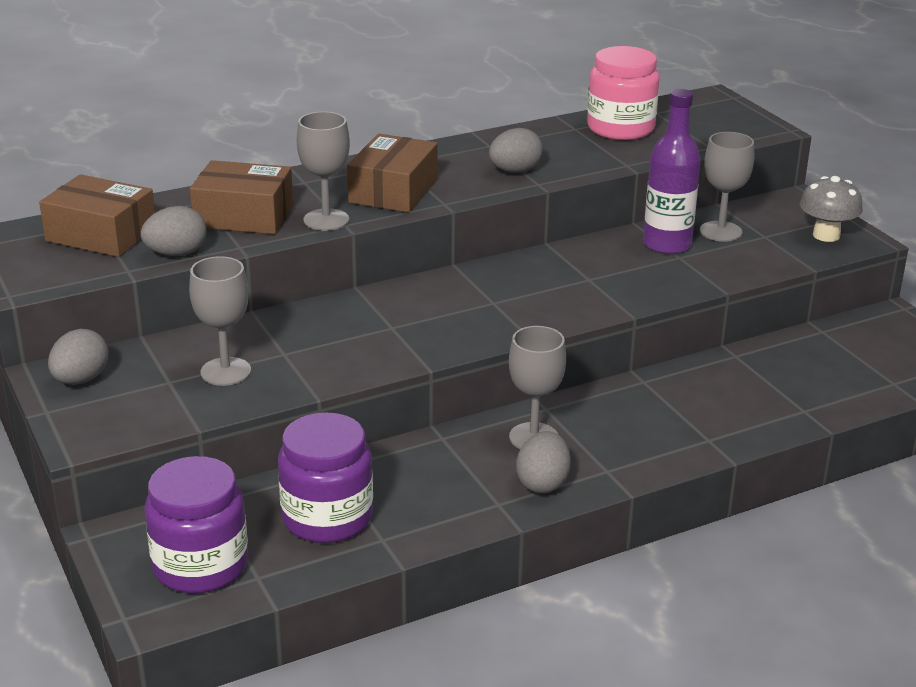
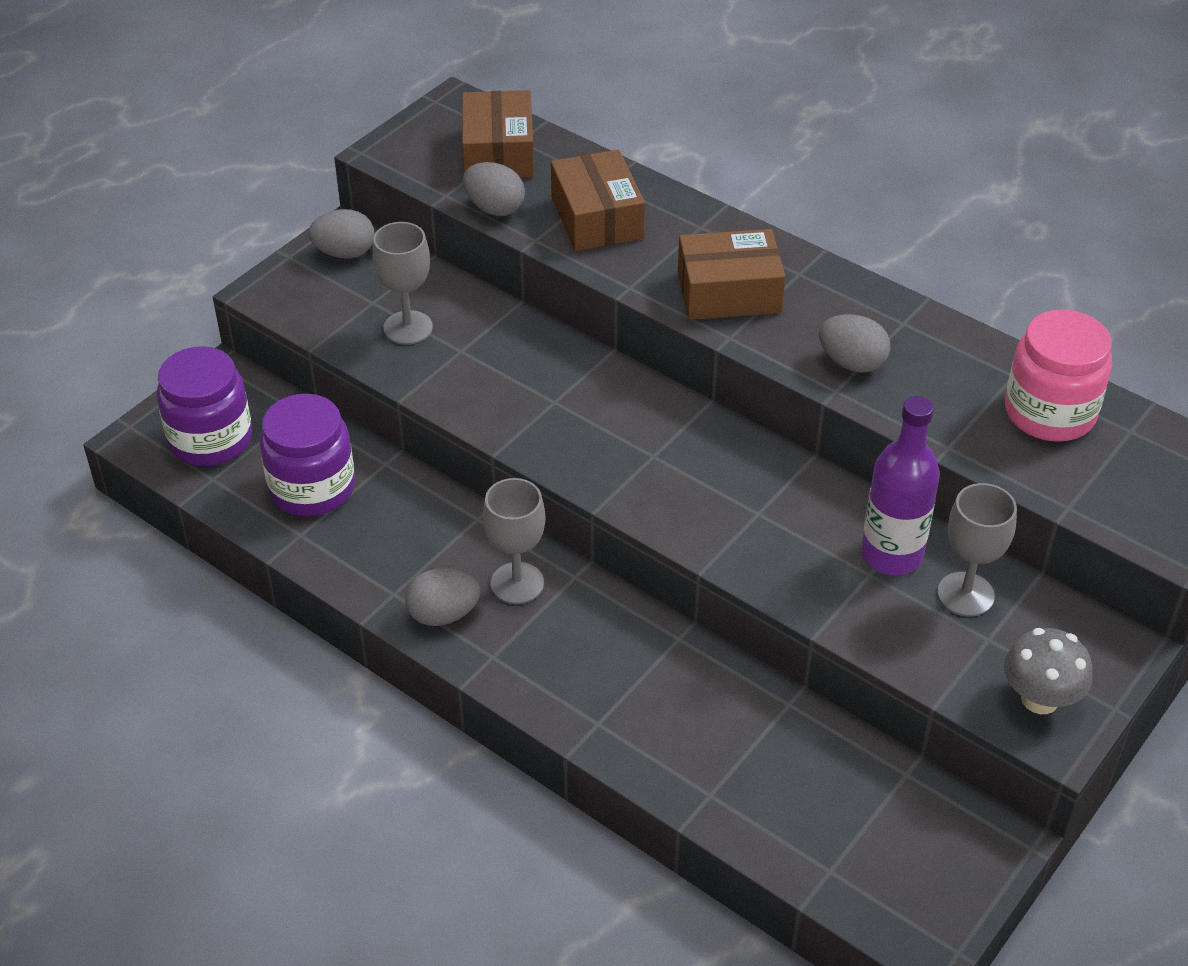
camera: 65 degrees right, 15 degrees up
grey goblet [297,112,350,231] -> none

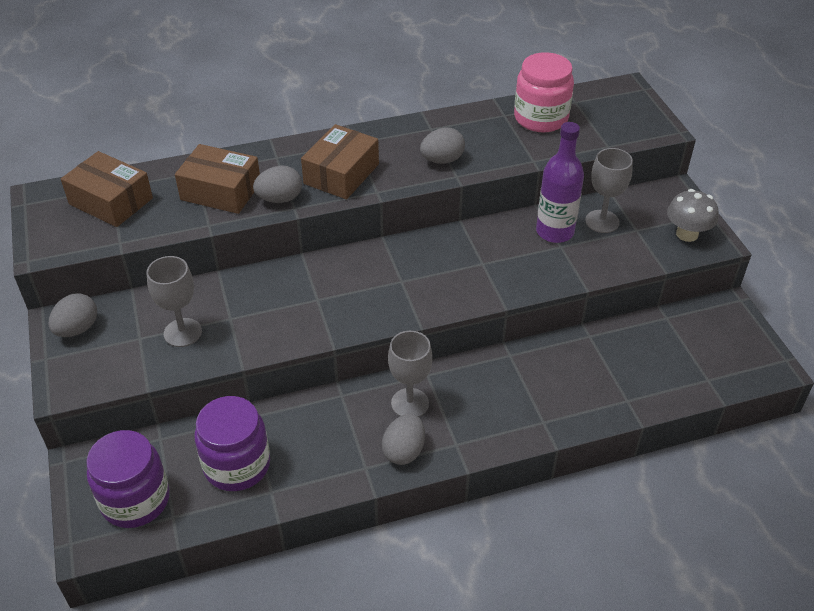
camera: 55 degrees left, 0 degrees up
grey egg [463,162,525,216] -> grey egg moved to [253,165,302,203]

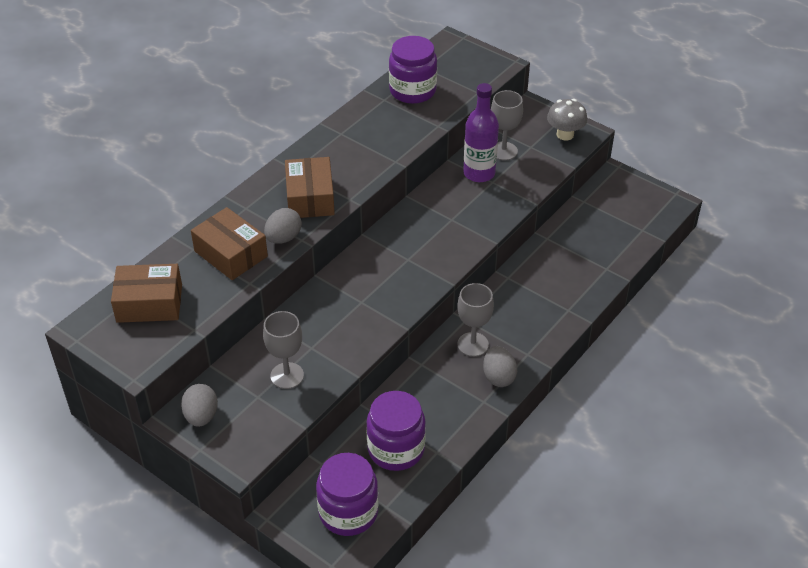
camera: 35 degrees left, 0 degrees up
brown box [175,144,260,214] -> brown box turned 60 degrees clockwise [191,207,268,280]
grey egg [420,127,465,164] -> none
pink jar [514,52,574,132] -> purple jar [389,36,437,104]

